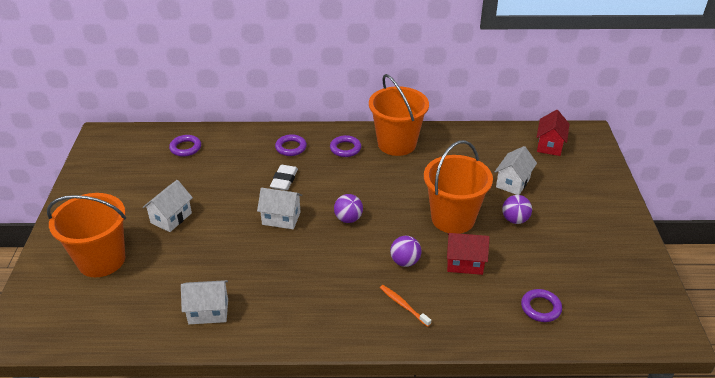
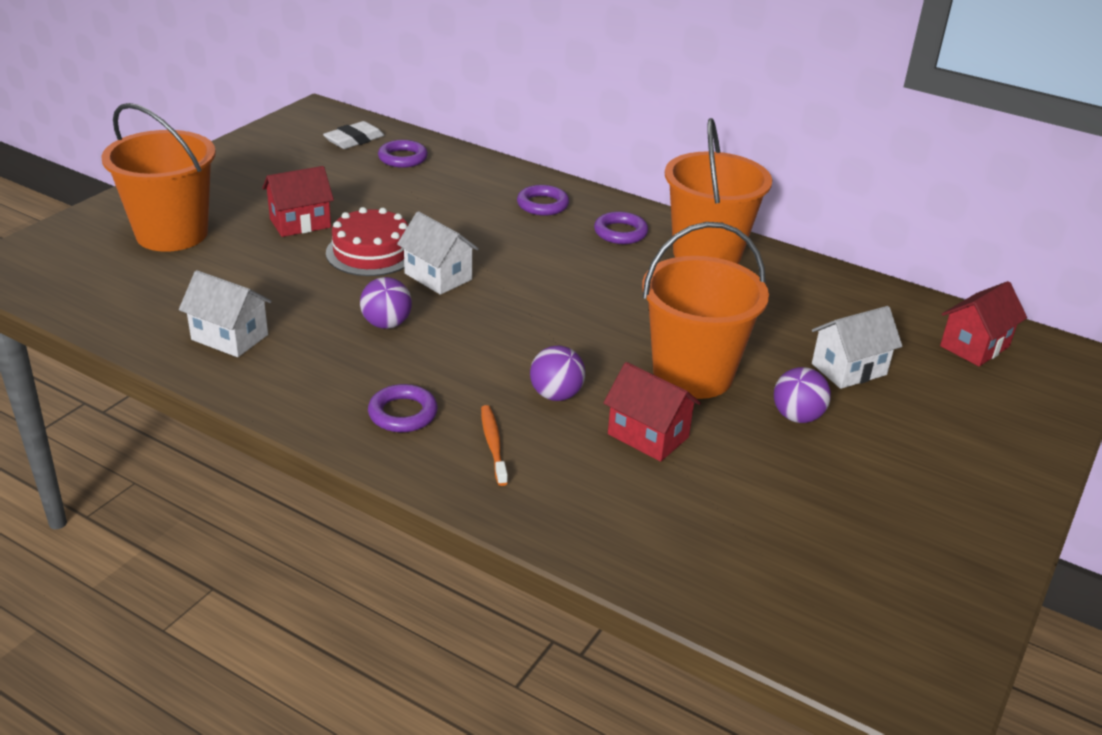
camera: 30 degrees right, 5 degrees down
white house [142,180,193,232] -> red house [262,166,334,237]
white eraser [270,165,298,191] -> white eraser moved to [323,121,384,149]
purple ball [334,194,363,223] -> purple ball moved to [360,277,412,329]
purple ring [521,289,562,322] -> purple ring moved to [368,384,438,432]
none -> red cake [326,207,408,276]

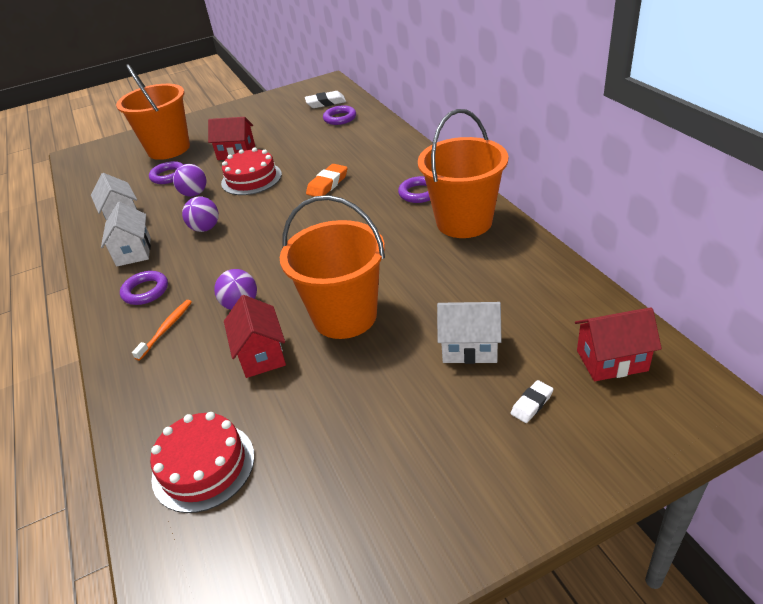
camera: 40 degrees right, 5 degrees up
white house [397,211,479,295] -> white house moved to [101,202,151,267]
purple ring [517,185,569,216] -> purple ring moved to [149,161,184,184]
purple ball [774,367,831,423] -> purple ball moved to [173,164,206,197]
none -> red cake [150,412,254,513]
none -> orange eraser [306,164,348,197]
none -> white eraser [511,380,553,423]

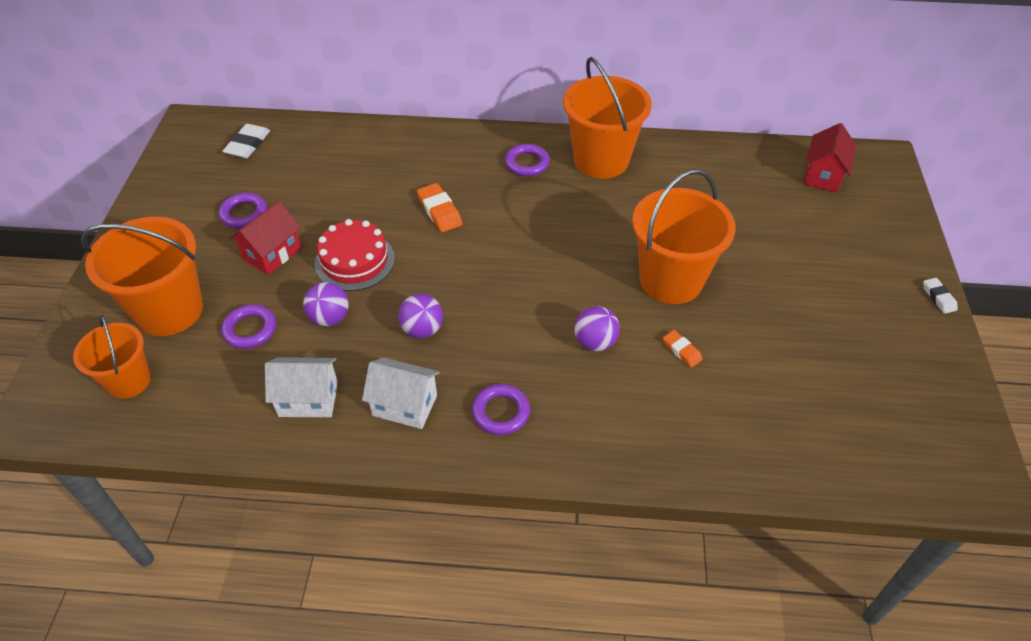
camera: 65 degrees left, 10 degrees up
orange toothbrush [132,300,192,360] -> none
red cake [150,412,254,513] -> none
red house [224,295,286,378] -> orange eraser [663,330,703,368]
purple ring [323,105,356,125] -> purple ring moved to [219,193,267,229]
white house [437,302,502,364] -> none
white eraser [511,380,553,423] -> white eraser moved to [923,278,958,314]
none -> orange bucket [73,314,151,399]

